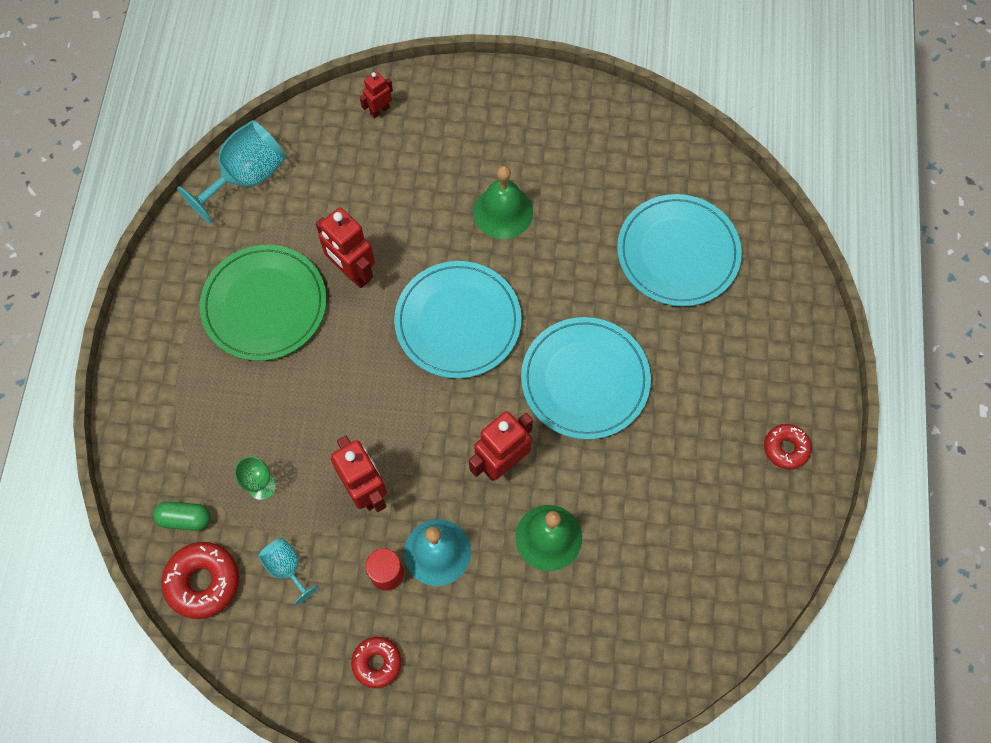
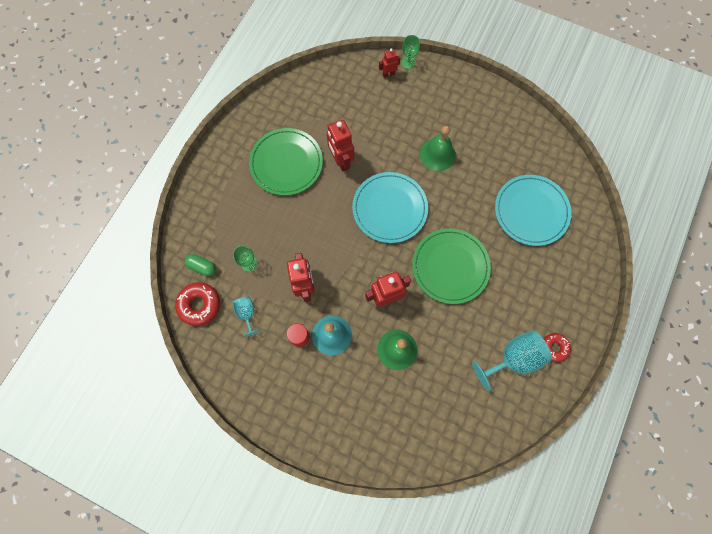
camera: 20 degrees right, 5 degrees up
turquoise goblet [177,120,286,224] -> turquoise goblet moved to [472,330,552,392]
red donut [351,637,401,688] -> none
turquoise plate [521,317,651,440] -> green plate [412,228,491,304]
none -> green goblet [401,35,420,69]

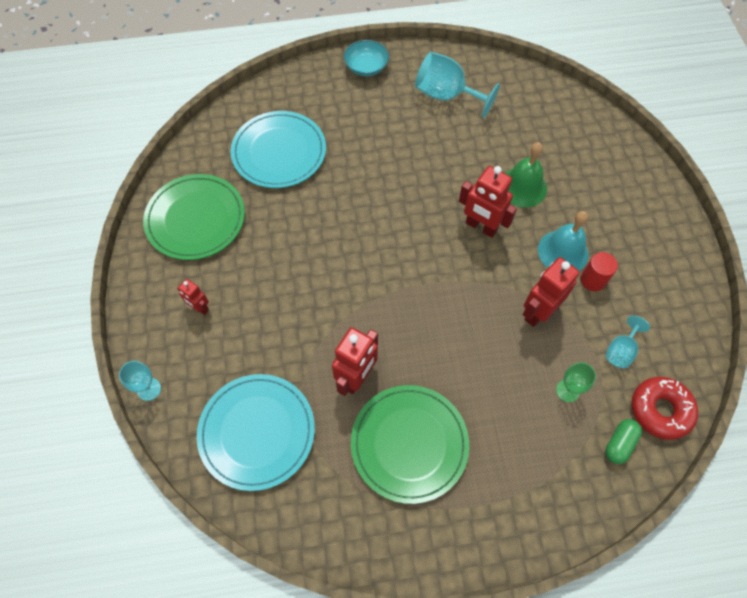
camera: 125 degrees left, 10 degrees down
green capsule [185,254,216,276] -> green capsule turned 45 degrees clockwise [606,419,642,464]
turquoise plate [352,172,428,243] -> turquoise plate moved to [197,374,315,491]
red robot [379,49,400,78] -> red robot moved to [177,279,209,315]
green goblet [401,35,420,69] -> turquoise goblet [119,361,161,401]
green plate [412,228,491,304] -> green plate moved to [143,174,245,260]
green bell [420,126,456,171] -> none
red donut [544,333,571,362] -> none
none -> turquoise bowl [344,40,389,76]

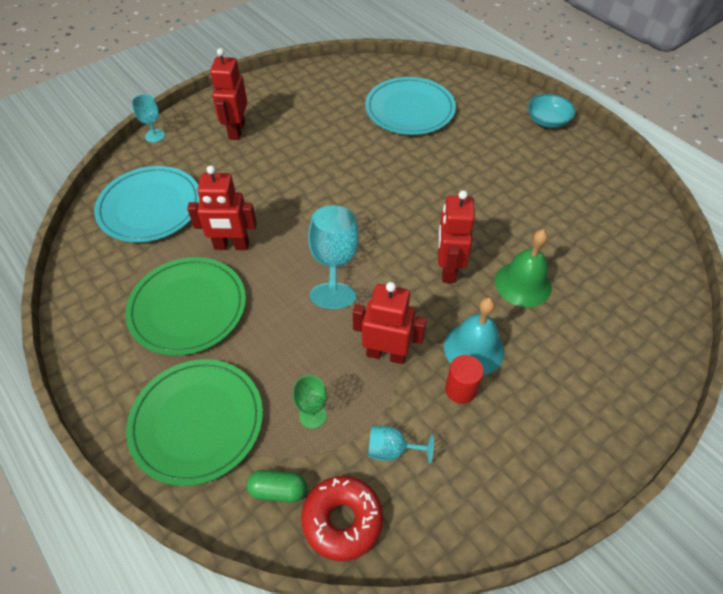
camera: 60 degrees right, 10 degrees down
green plate [143,174,245,260] -> green plate moved to [126,359,263,486]
red robot [177,279,209,315] -> red robot [210,48,247,140], size x1.80
turquoise goblet [415,52,500,118] -> turquoise goblet moved to [308,205,359,309]

